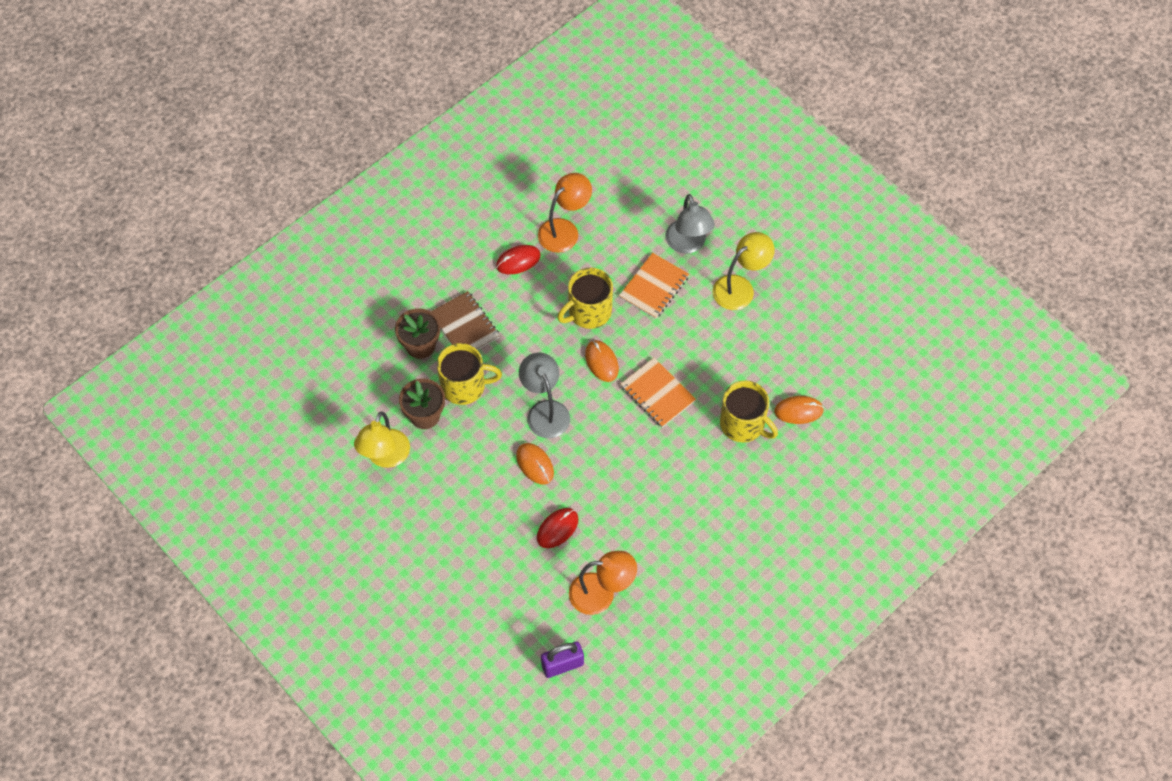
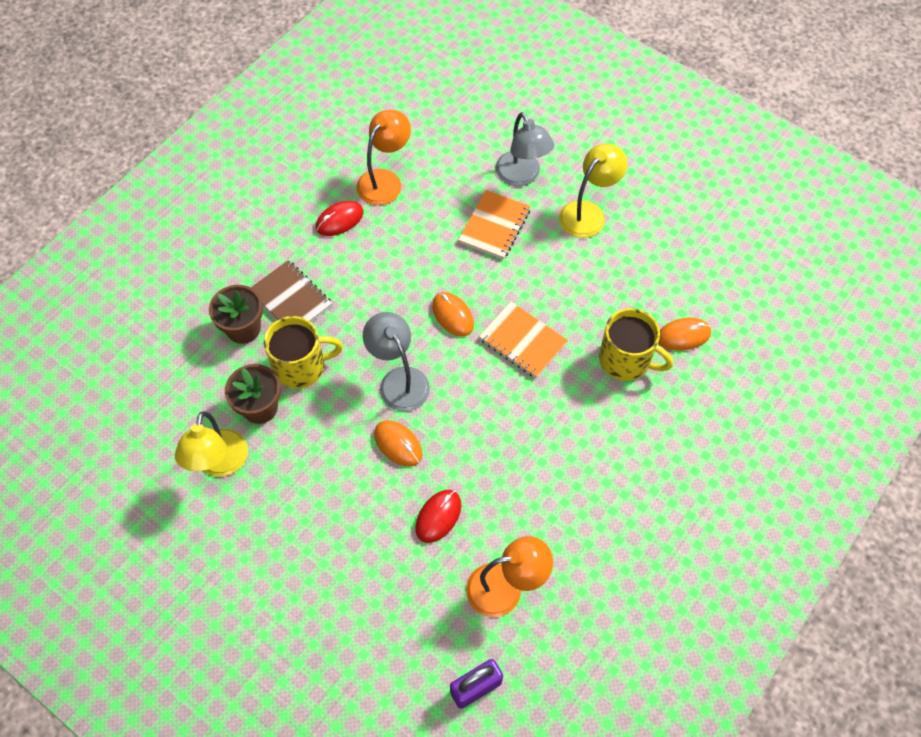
camera: 10 degrees left, 0 degrees up
yellow mug [557,268,613,329] -> none

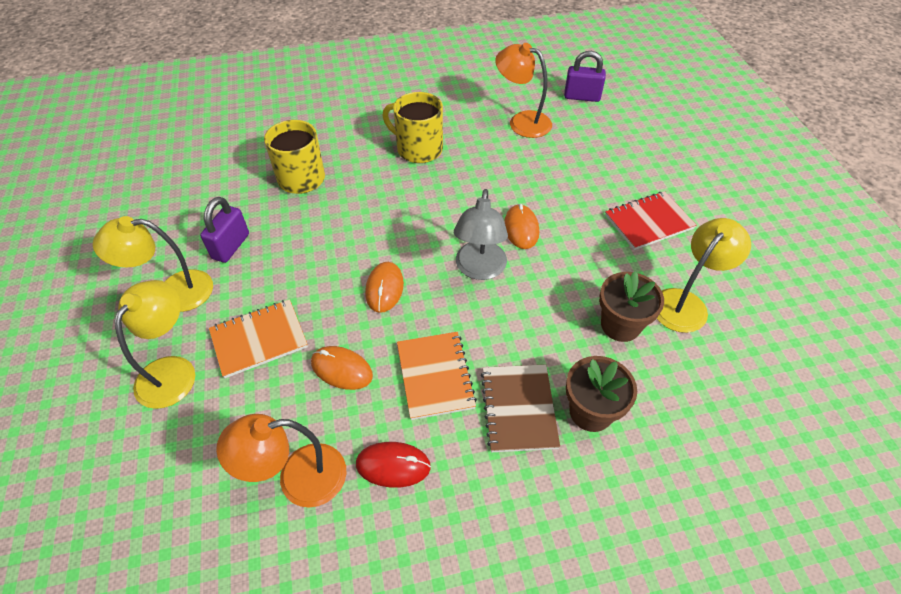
camera: 140 degrees left, 10 degrees down
yellow mug [264,316,343,389] -> yellow mug moved to [382,92,443,163]
red mouse [415,490,461,543] -> none
orange notebook [479,302,568,378] -> orange notebook moved to [397,332,477,420]
grey lamp [496,112,554,186] -> yellow lamp [115,280,195,409]
orange mouse [658,318,711,351] -> orange mouse moved to [311,346,373,390]
none -> purple padlock [200,197,249,263]
none -> red notebook [605,191,696,250]

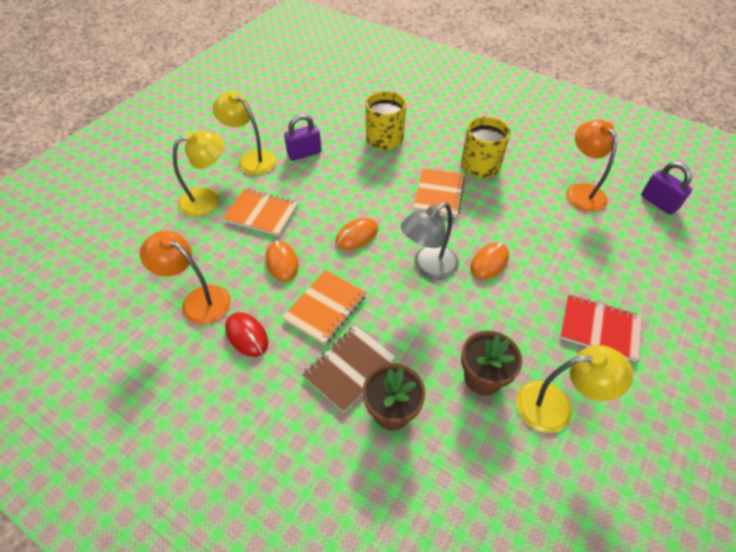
camera: 45 degrees right, 0 degrees up
none -> orange notebook [413,168,465,218]

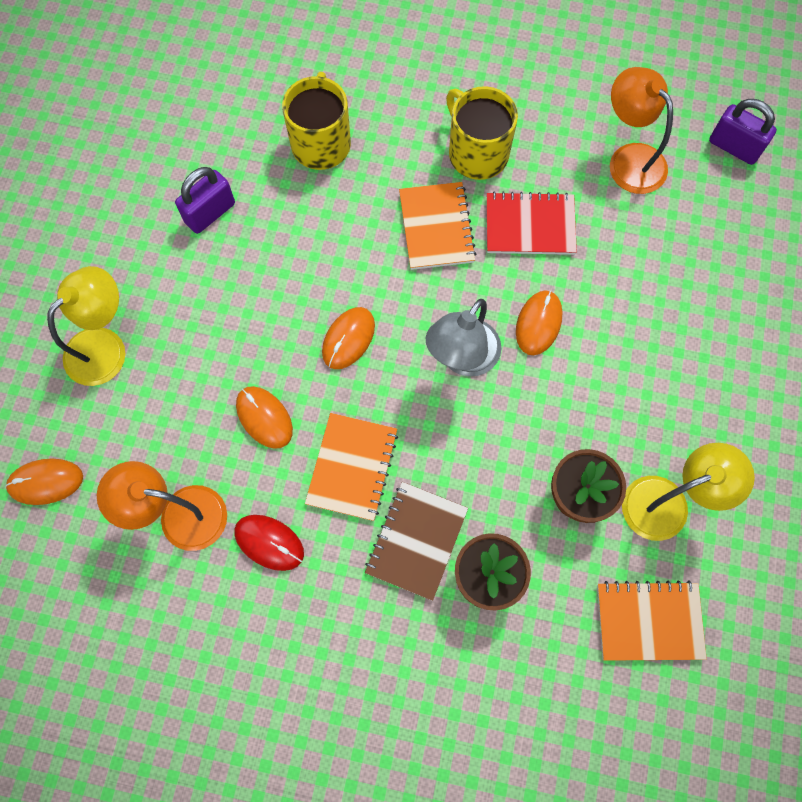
camera: 20 degrees left, 20 degrees up
yellow lamp [213,91,277,175] -> none
orange notebook [223,189,298,236] -> orange notebook moved to [597,580,707,661]
red notebook [560,295,642,362] -> red notebook moved to [487,191,577,255]
none -> orange mouse [5,459,83,505]

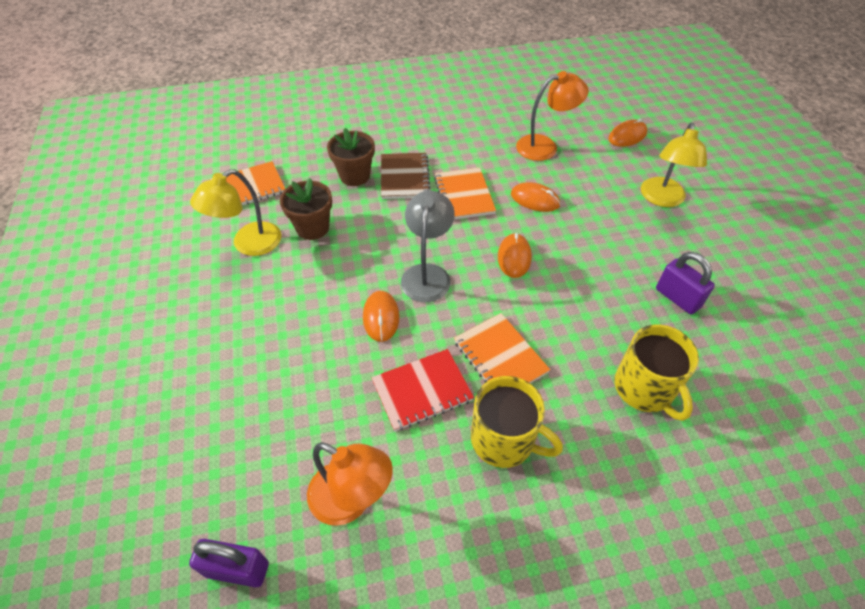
camera: 155 degrees right, 20 degrees down
purple padlock [175,167,235,234] -> purple padlock turned 60 degrees counterclockwise [656,252,715,314]
red mouse [234,515,304,571] -> none

